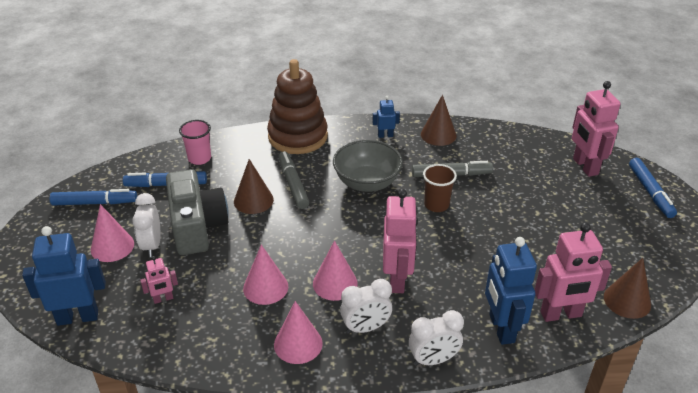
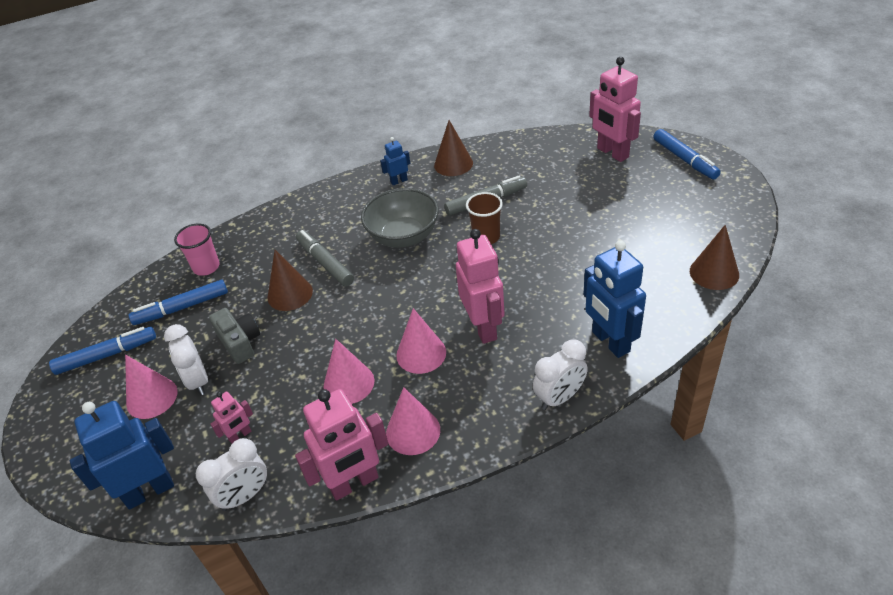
camera: 15 degrees left, 5 degrees up
grey camera [166,169,229,255] -> grey camera [209,308,260,364], size x0.57
brown stacking toy [267,59,328,154] -> none
white clock [340,279,392,334] -> white clock moved to [196,438,267,511]
pink robot [535,223,612,322] -> pink robot moved to [295,389,388,501]

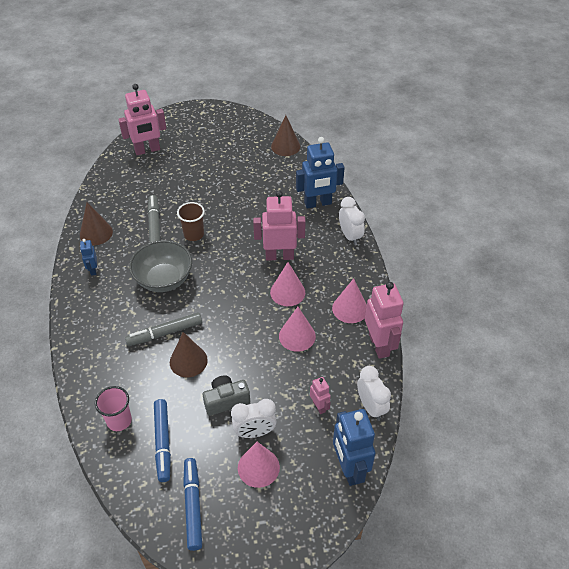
camera: 80 degrees left, 5 degrees up
blue marker [653,129,721,180] -> none

